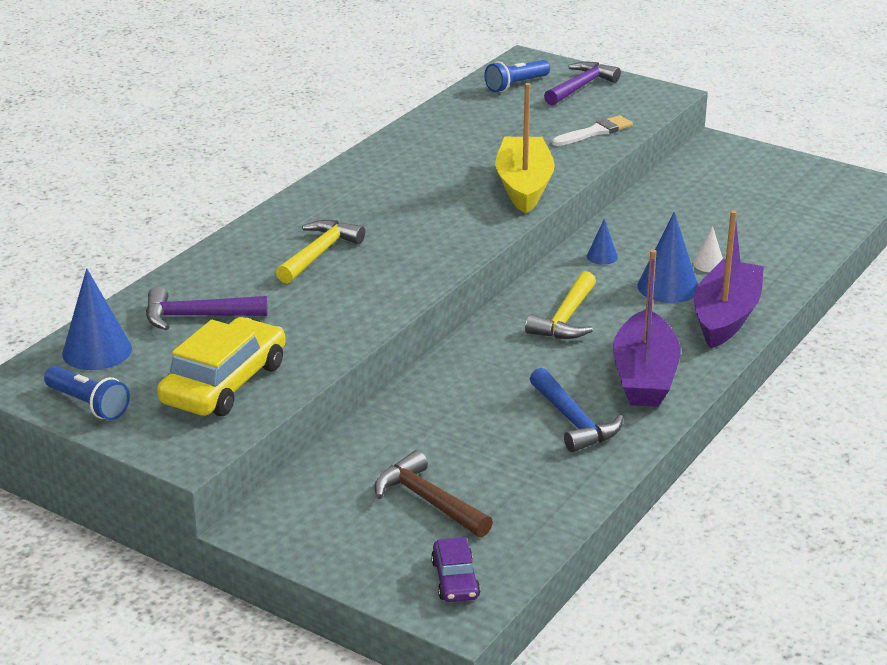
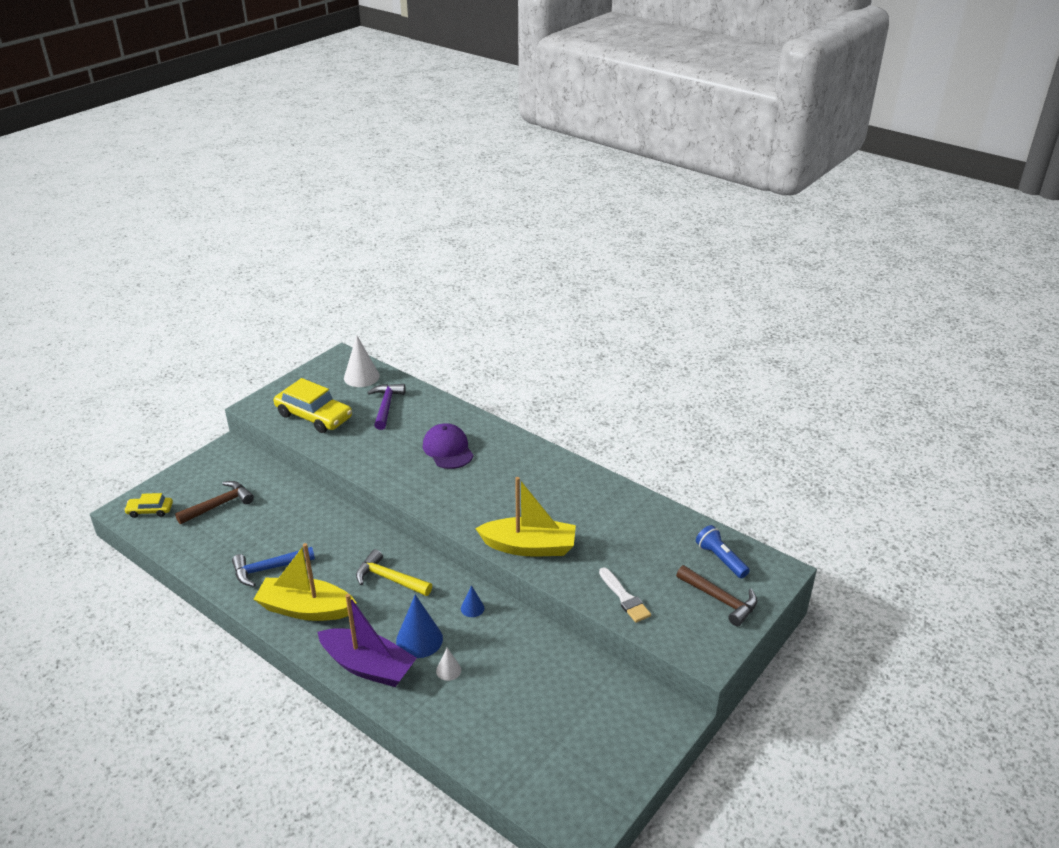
camera: 95 degrees right, 5 degrees up
blue flashlight [44,366,130,420] -> none
blue cone [62,268,132,370] -> white cone [344,335,380,387]
yellow hammer [276,220,365,284] -> purple cap [423,423,473,469]
purple car [431,537,480,602] -> yellow car [124,493,173,518]
purple hammer [544,62,621,106] -> brown hammer [676,565,757,626]
purple boat [613,250,681,407] -> yellow boat [253,543,356,621]

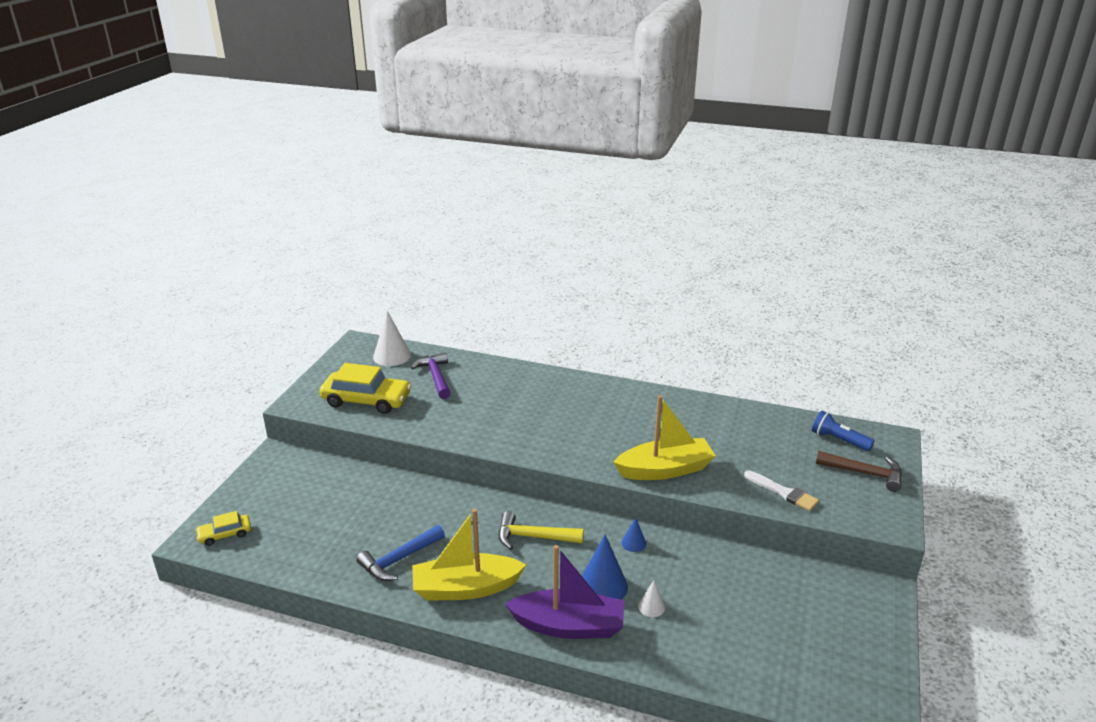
camera: 20 degrees left, 5 degrees down
brown hammer [175,481,254,524] -> none
purple cap [423,423,473,469] -> none

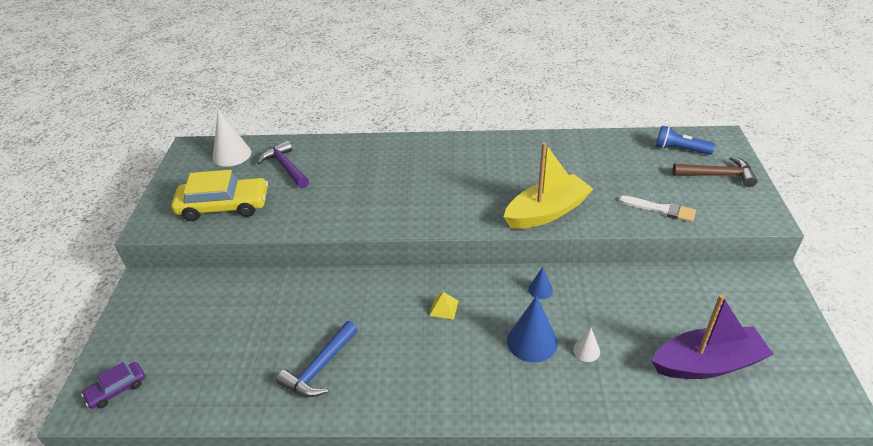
camera: 15 degrees left, 10 degrees up
yellow car [196,511,251,546] -> purple car [81,362,145,409]
yellow boat [412,509,526,601] -> none
yellow hammer [499,511,584,550] -> yellow pyramid [429,292,458,319]
purple boat [505,545,624,639] -> purple boat moved to [652,294,774,379]

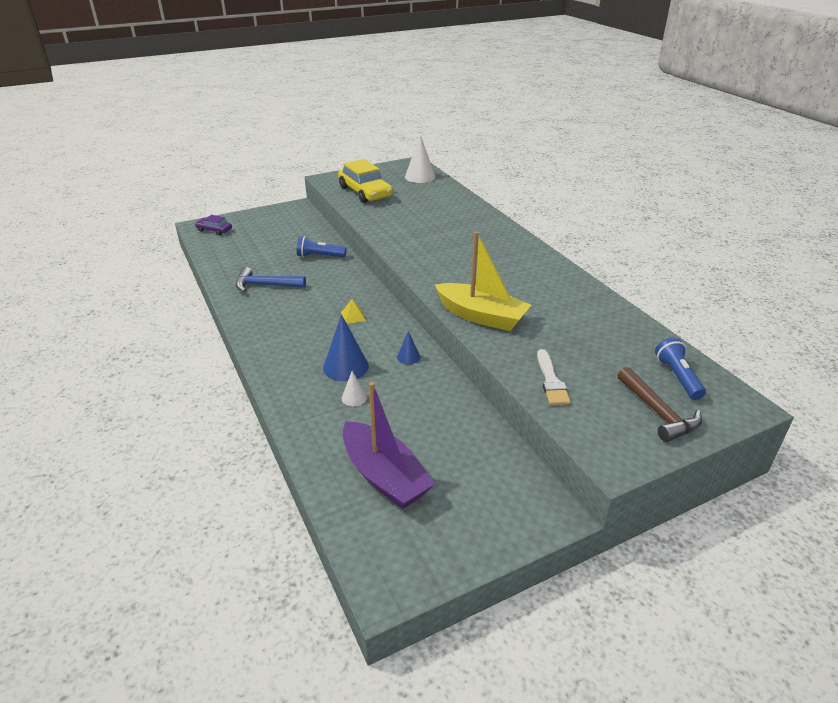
camera: 60 degrees right, 5 degrees down
purple hammer [257,140,309,188] -> none
none -> blue flashlight [297,236,347,257]

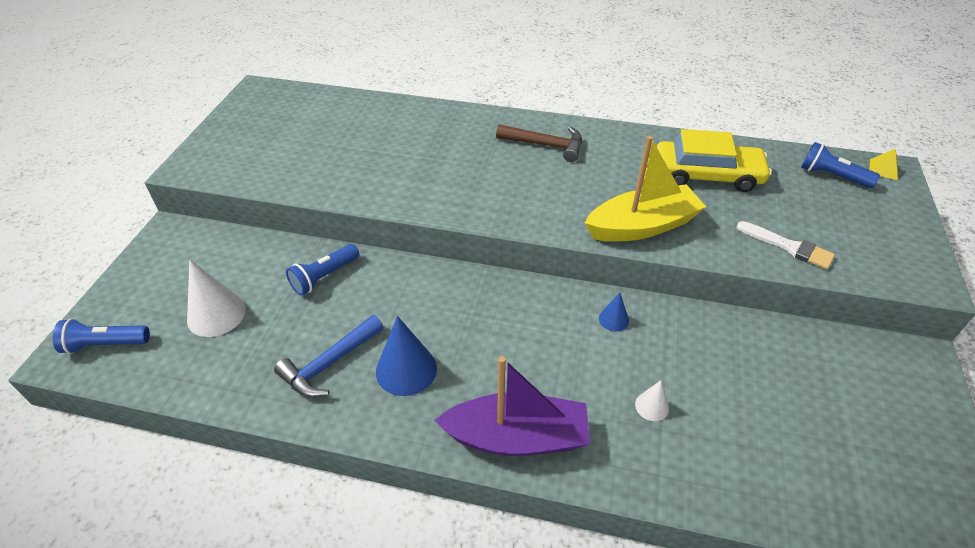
camera: 50 degrees left, 10 degrees up
purple car [195,215,232,235] -> blue flashlight [53,319,150,354]
blue cone [323,314,369,382] -> blue cone moved to [376,316,437,396]
yellow car [338,159,393,203] -> yellow car moved to [657,129,772,192]
yellow pyramid [341,299,366,324] -> yellow pyramid moved to [869,148,898,180]
purple boat [343,382,435,509] -> purple boat moved to [434,356,590,456]
white cone [405,135,435,183] -> white cone moved to [187,260,246,337]
brown hammer [618,367,702,442] -> brown hammer moved to [496,124,582,162]

